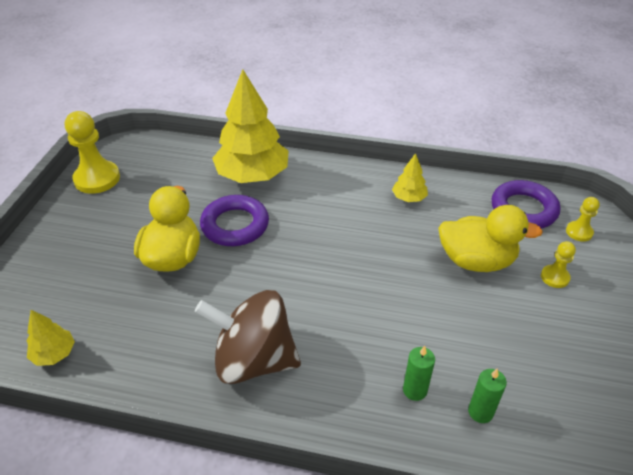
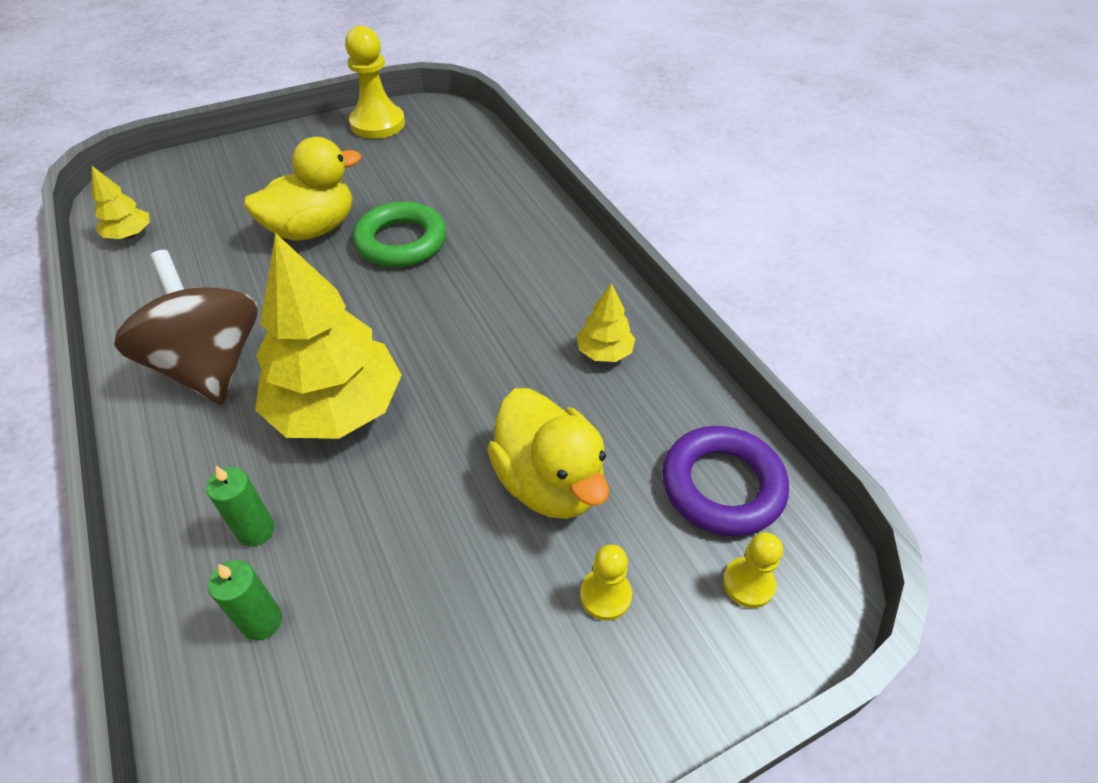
camera: 50 degrees right, 5 degrees up
purple ring [200,195,269,246] -> green ring [353,201,446,267]
yellow tree [212,70,289,183] -> yellow tree moved to [255,233,402,439]

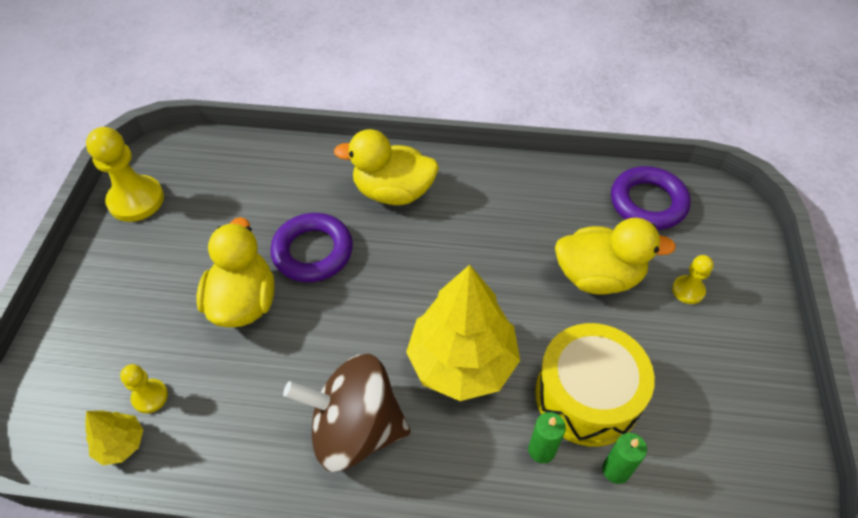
camera: 55 degrees left, 5 degrees up
green ring [353,201,446,267] -> purple ring [270,213,353,282]
yellow tree [576,283,635,362] -> none
yellow pawn [723,532,783,608] -> yellow pawn moved to [120,364,168,413]
none -> yellow duck [334,129,439,205]
none -> yellow drum [535,323,655,446]

